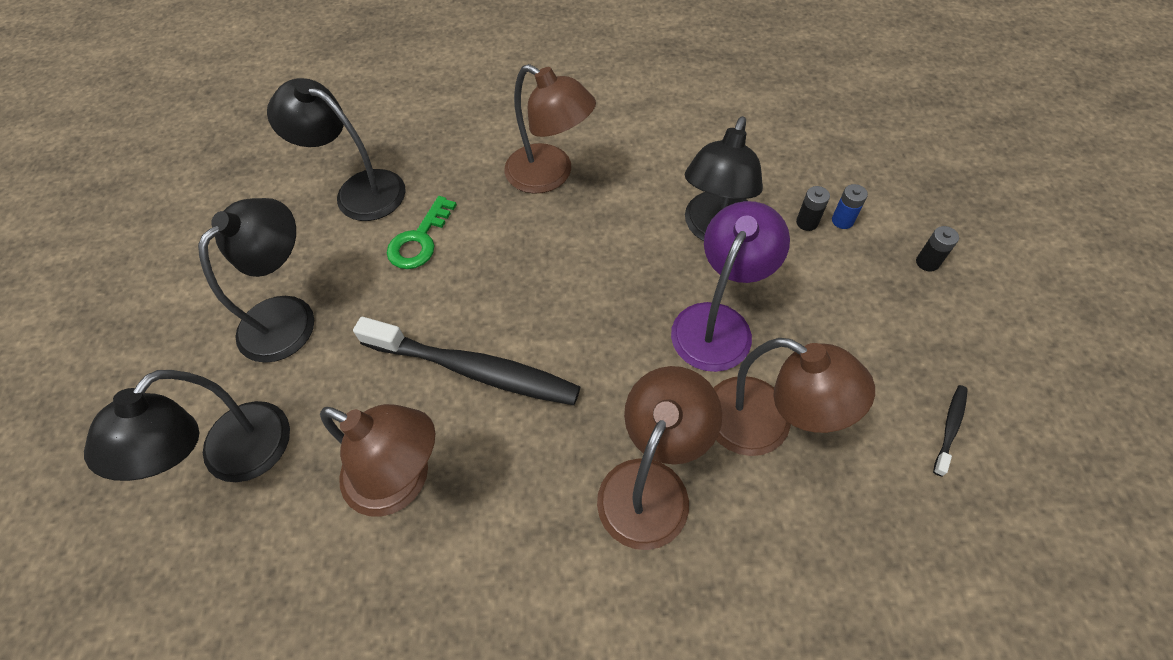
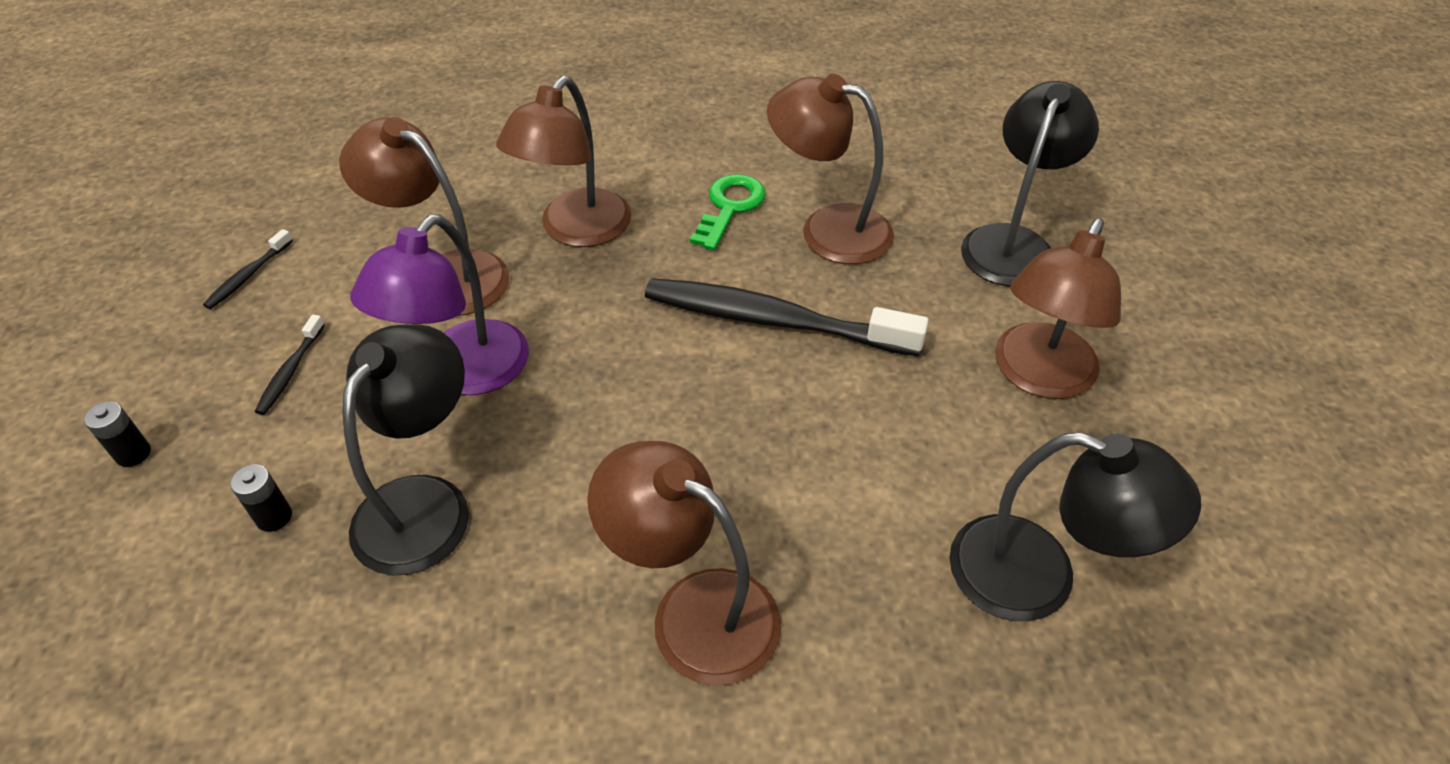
camera: 175 degrees right, 10 degrees down
black lamp [198,198,314,363] -> brown lamp [995,218,1121,399]
green key [387,196,457,269] -> green key moved to [690,174,766,250]
blue battery [832,184,868,229] -> none
none -> black toothbrush [255,315,325,415]

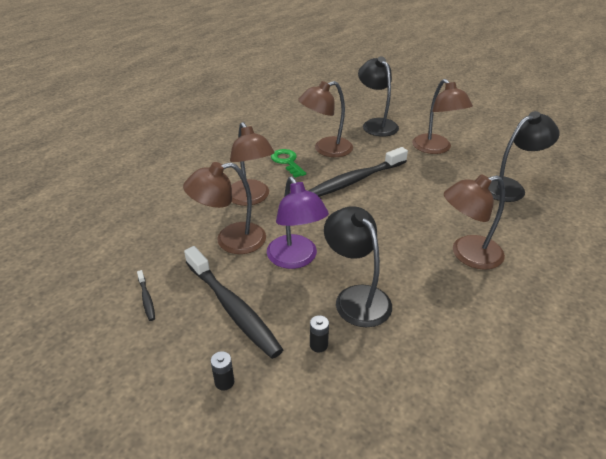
camera: 50 degrees left, 10 degrees down
black toothbrush [255,315,325,415] -> black toothbrush [184,246,283,359], size x2.40

